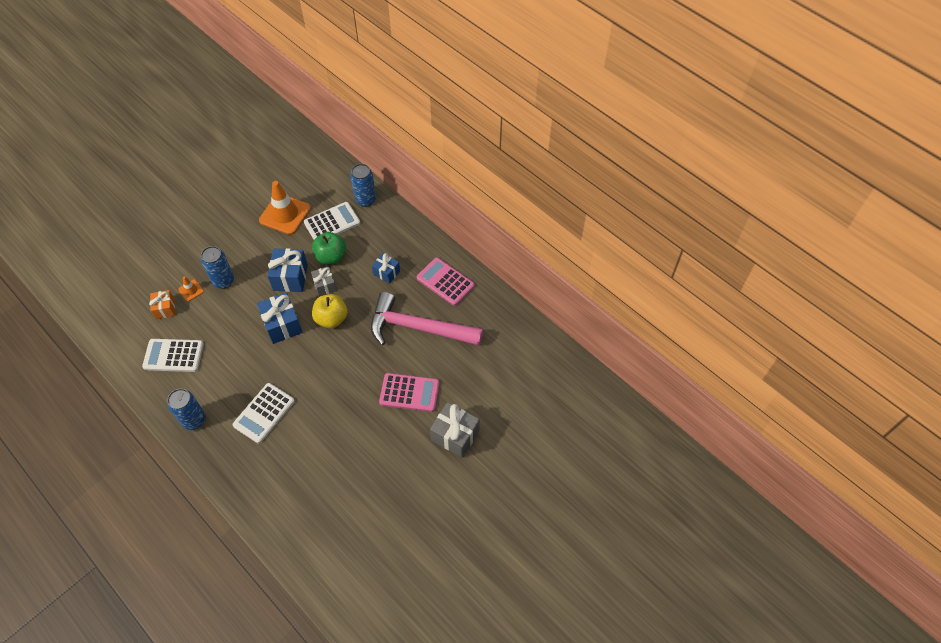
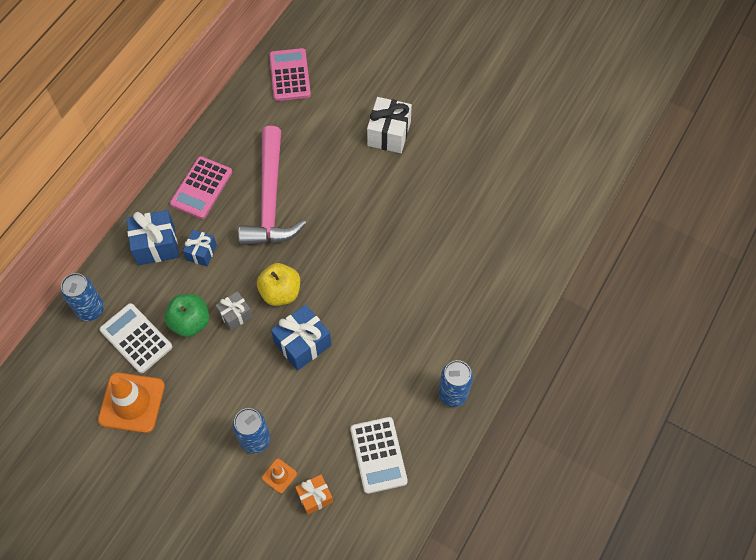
camera: 105 degrees left, 5 degrees up
white calculator [233,383,295,444] -> none
blue gift [268,248,308,292] -> blue gift moved to [126,210,179,265]
pink calculator [379,373,439,412] -> pink calculator moved to [269,48,311,101]
grey gift [430,402,480,458] -> white gift [367,97,412,153]

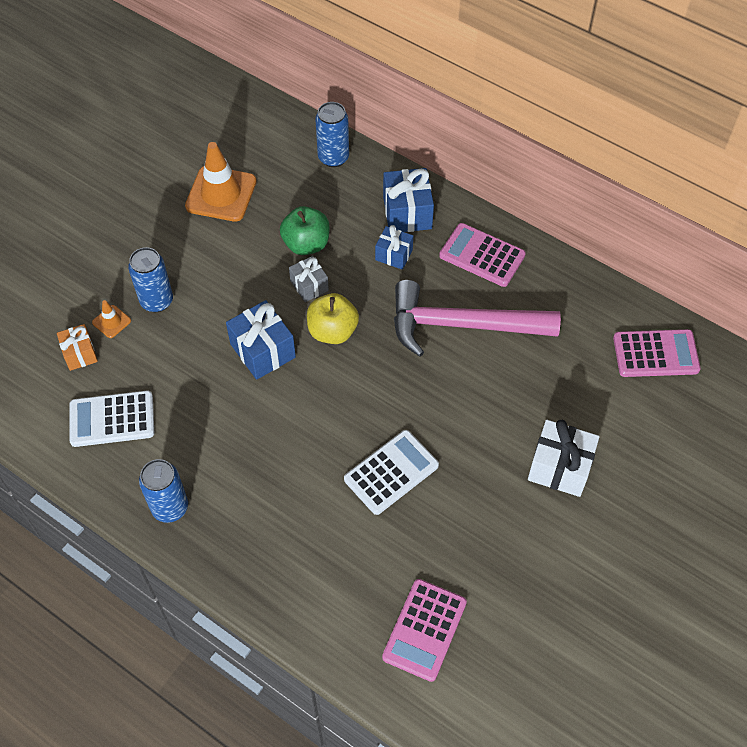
camera: 95 degrees right, 5 degrees down
white calculator [100,303,172,374] -> white calculator moved to [344,430,439,515]
none -> pink calculator [382,579,467,682]

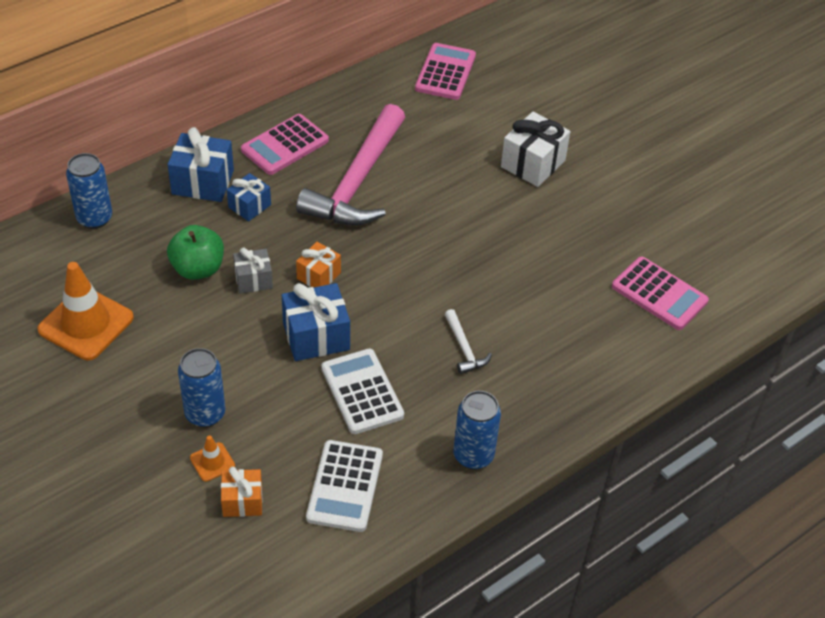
camera: 75 degrees left, 10 degrees down
yellow apple [307,293,359,344] -> orange gift [296,242,341,288]
white calculator [344,430,439,515] -> white calculator moved to [321,348,404,434]
none -> white hammer [445,309,492,374]

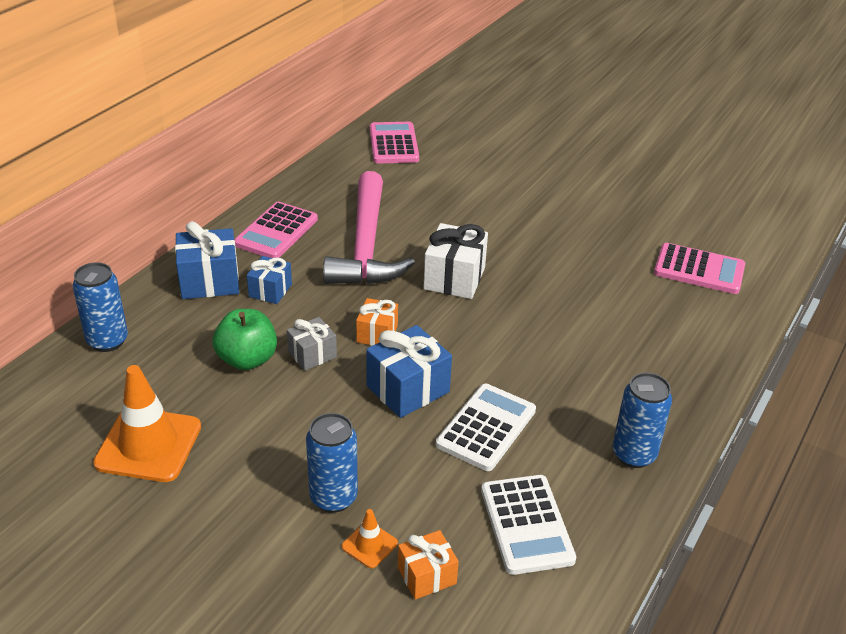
camera: 20 degrees left, 10 degrees down
white calculator [321,348,404,434] -> white calculator turned 75 degrees clockwise [436,384,536,471]
white hammer [445,309,492,374] -> none
white gift [501,112,570,187] -> white gift moved to [424,223,488,299]

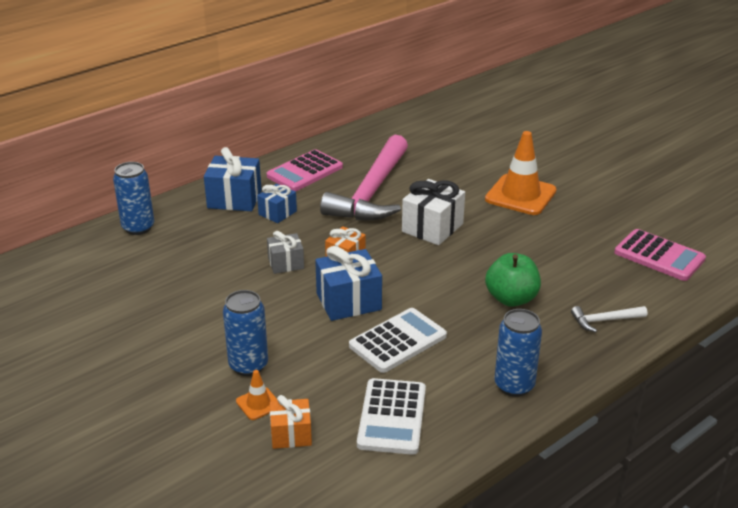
camera: 20 degrees right, 5 degrees down
orange traffic cone [93,365,201,482] -> orange traffic cone moved to [485,131,557,215]
green apple [213,309,277,370] -> green apple moved to [485,253,541,307]
pink calculator [370,122,419,164] -> none
none -> white hammer [571,306,647,332]

